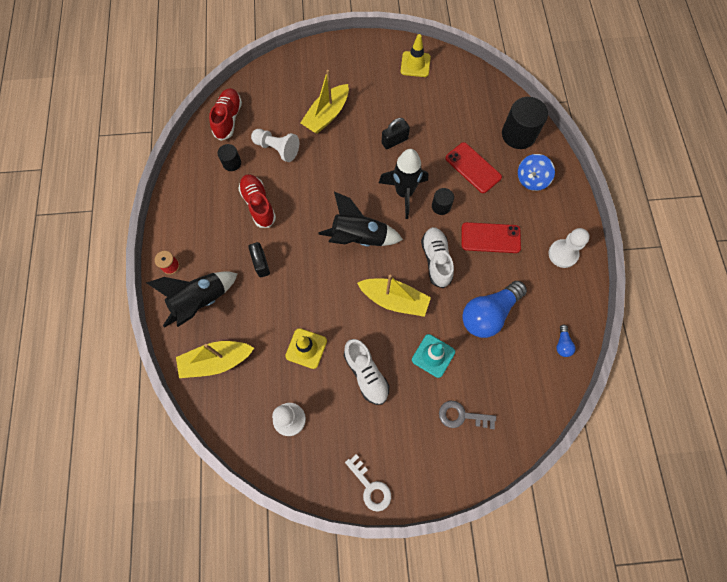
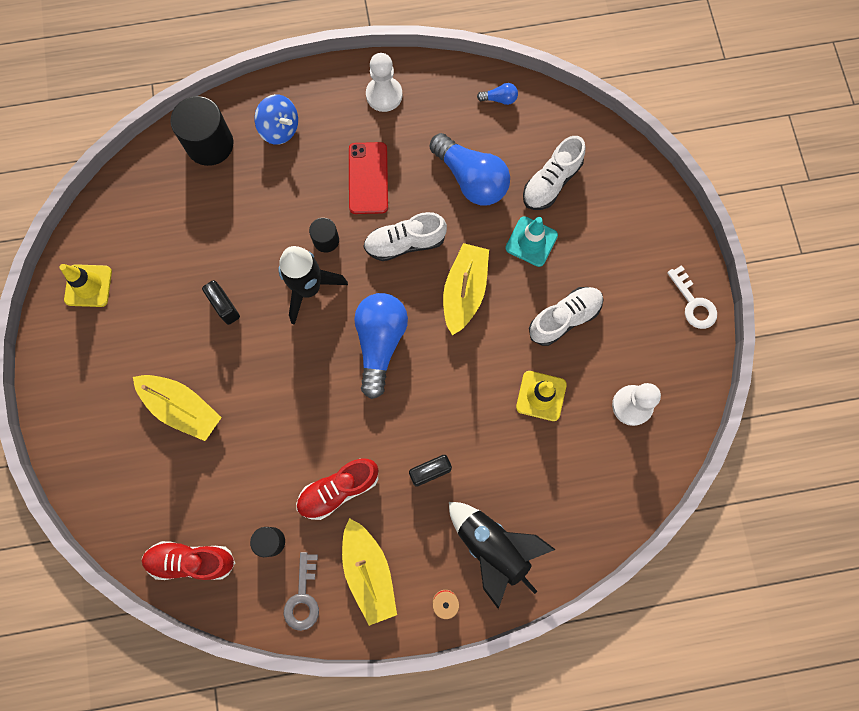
camera: 95 degrees left, 5 degrees up
yellow boat [176,341,254,378] -> yellow boat moved to [342,518,397,626]
white pawn [251,129,299,162] -> none
black rocket [318,192,403,246] -> blue light bulb [354,293,408,399]
white key [345,454,391,512] -> white key turned 105 degrees clockwise [667,265,717,329]
grey key [439,401,496,429] -> grey key moved to [284,552,319,631]
red phone [445,142,502,193] -> none
none -> white shoe [523,136,585,210]

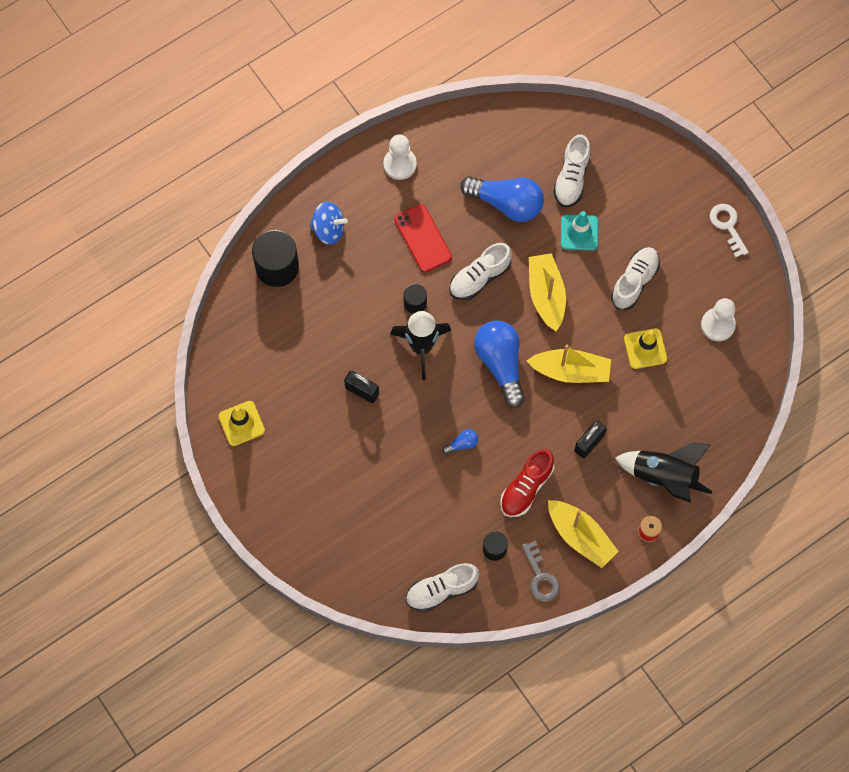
camera: 25 degrees left, 5 degrees down
yellow boat [133,375,222,441] -> yellow boat moved to [527,345,611,383]
red shoe [142,541,235,580] -> white shoe [406,563,479,612]
blue light bulb [477,83,518,105] -> blue light bulb moved to [442,429,478,454]
white key [667,265,717,329] -> white key turned 150 degrees counterclockwise [710,204,749,258]

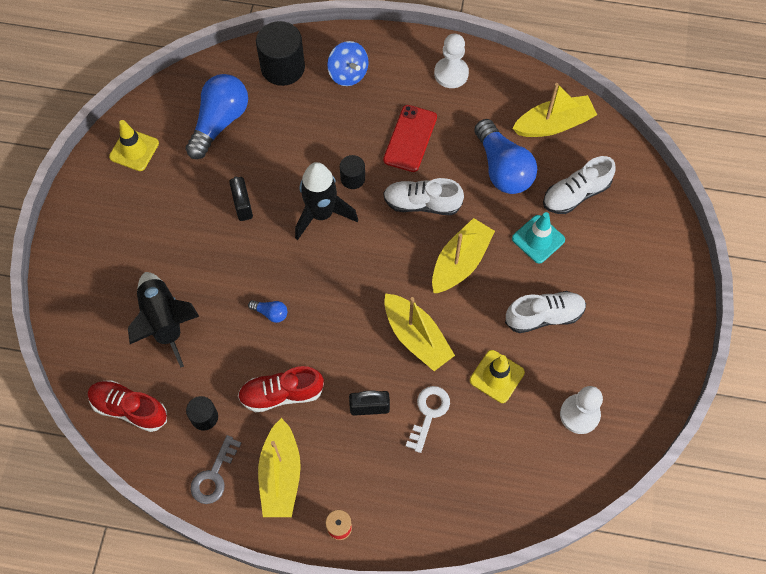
camera: 45 degrees right, 5 degrees down
white shoe [406,563,479,612] -> red shoe [88,380,167,432]
blue light bulb [474,320,525,408] -> blue light bulb moved to [185,74,248,159]
black rocket [615,443,712,503] -> black rocket moved to [128,272,199,368]
white key [710,204,749,258] -> white key moved to [406,386,450,453]
none -> yellow boat [512,83,597,137]

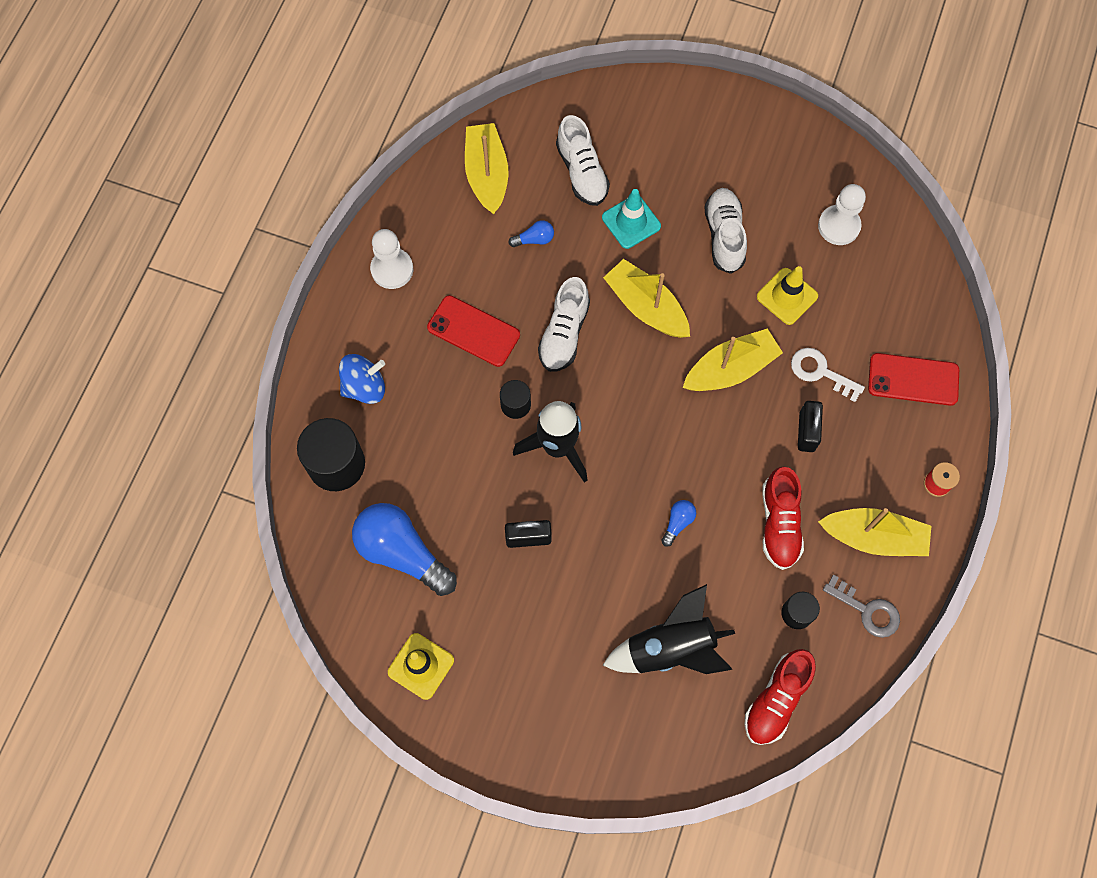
camera: 80 degrees left, 5 degrees up
blue light bulb [474,119,537,194] -> blue light bulb [508,220,554,247], size x0.43
none -> red phone [868,353,959,406]

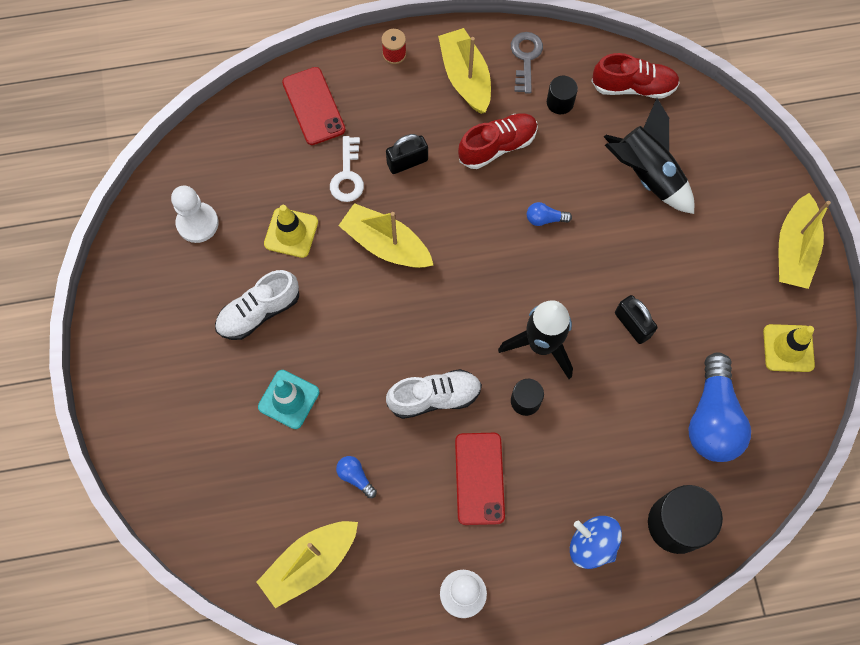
camera: 120 degrees left, 0 degrees up
white shoe [556,115,610,206] -> none
yellow boat [603,259,690,338] -> yellow boat moved to [779,193,831,289]

